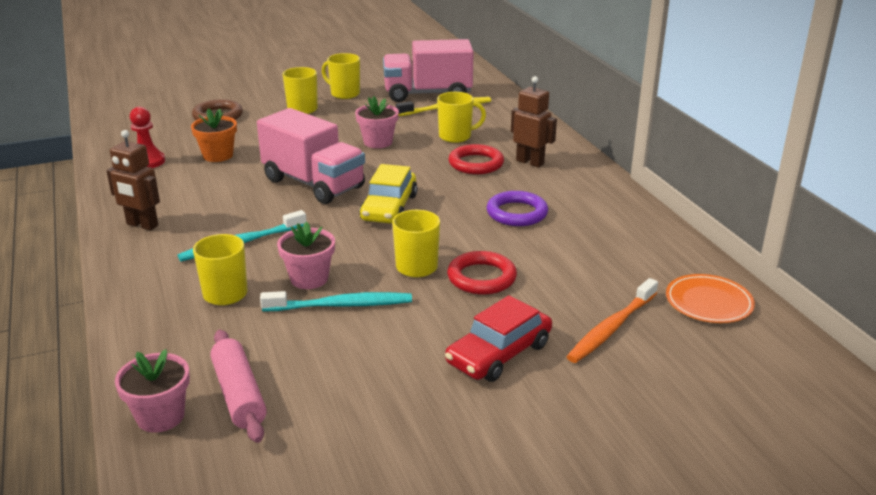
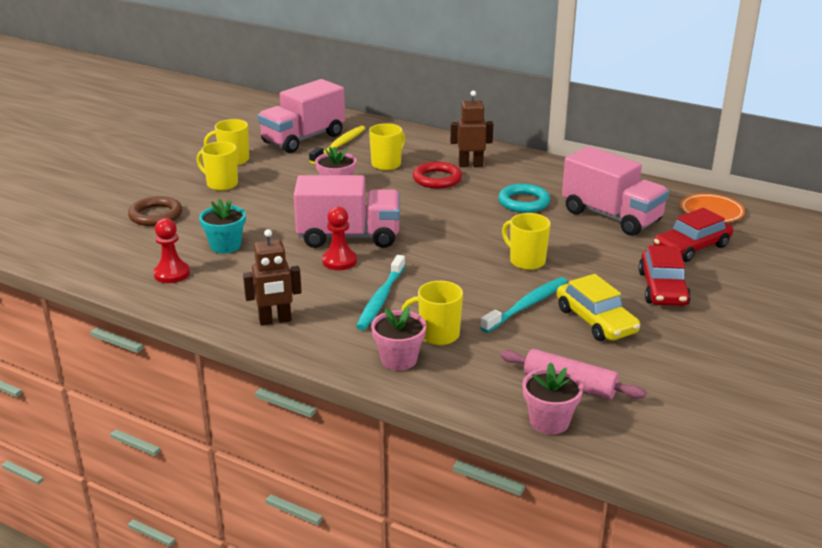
camera: 40 degrees left, 0 degrees up
orange flower pot [191,108,237,162] -> turquoise flower pot [199,199,246,254]
pink flower pot [277,221,335,289] -> pink flower pot moved to [371,306,426,370]
yellow car [359,164,417,224] -> yellow car moved to [557,274,640,341]
red ring [447,251,517,295] -> none
purple ring [487,191,548,226] -> turquoise ring [498,184,550,213]
orange toothbrush [566,278,658,363] -> red car [654,208,733,262]
none -> red pawn [322,206,357,270]
none -> pink truck [562,146,669,236]

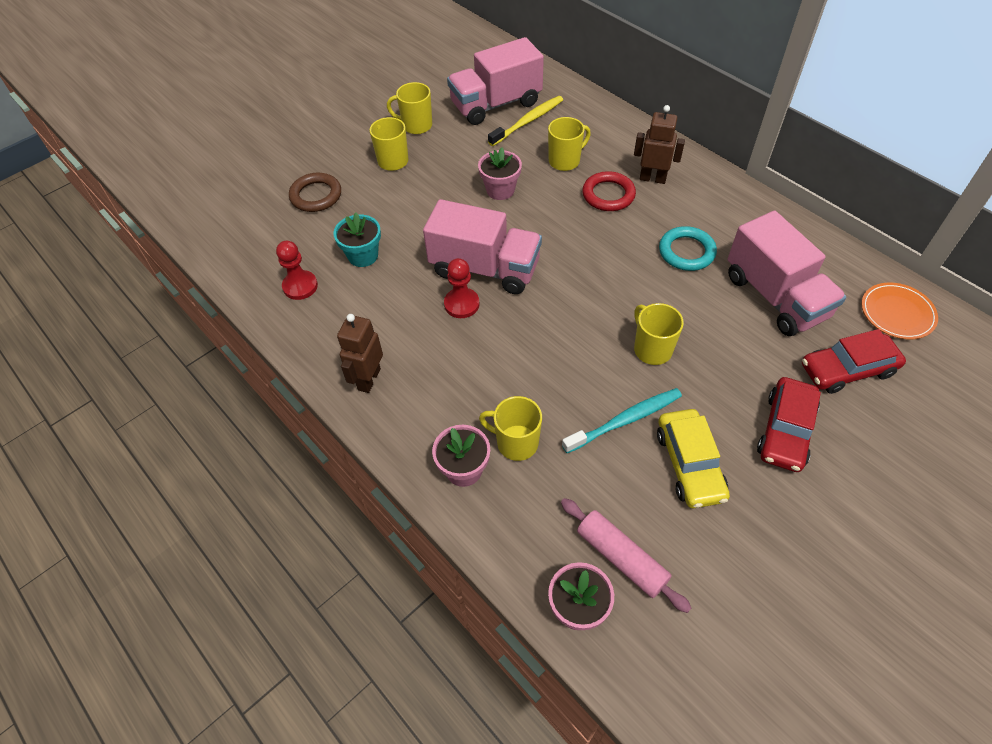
camera: 20 degrees right, 25 degrees up
brown robot [243,229,302,326] -> brown robot turned 105 degrees clockwise [337,314,383,393]
turquoise toothbrush [356,255,405,330] -> none

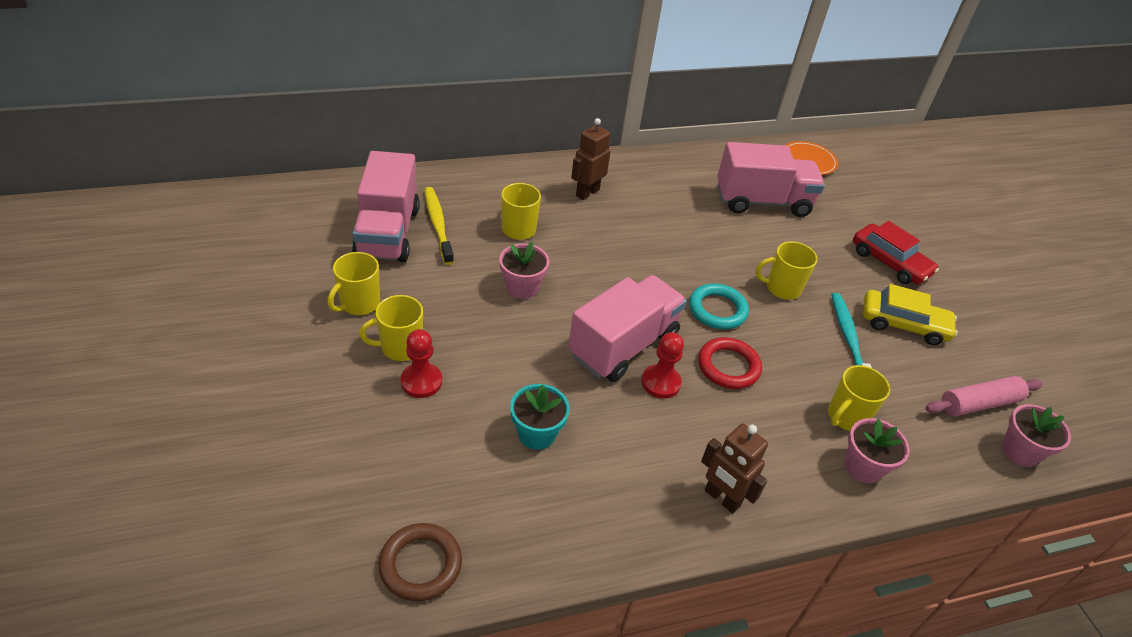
camera: 70 degrees left, 10 degrees down
red pawn [276,241,318,300] -> red pawn moved to [401,329,442,398]
brown ring [289,173,341,212] -> brown ring moved to [378,523,462,601]
red ring [582,171,636,211] -> red ring moved to [698,337,762,389]
turquoise ring [659,226,717,271] -> turquoise ring moved to [689,283,749,329]
red car [802,329,906,394] -> none

